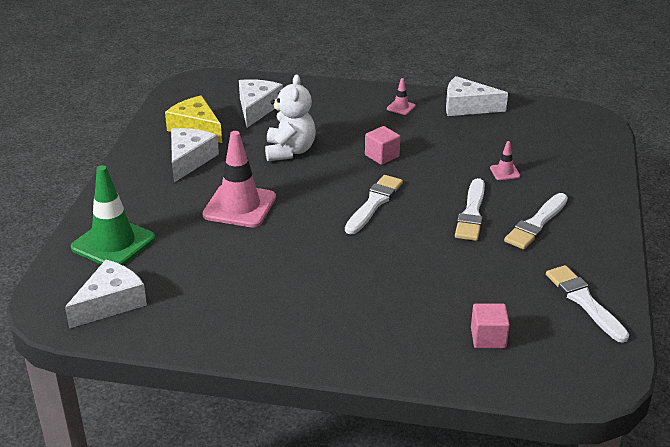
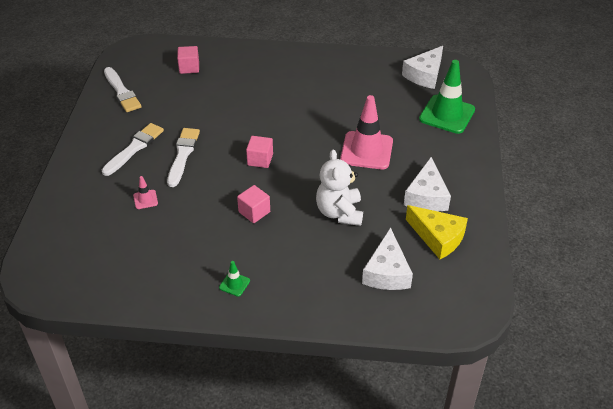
camera: 175 degrees right, 10 degrees up
white brush [345,175,403,234] -> pink cube [246,136,273,168]
pink traffic cone [387,78,415,115] -> green traffic cone [219,261,250,297]
white cheese [446,76,508,116] -> none

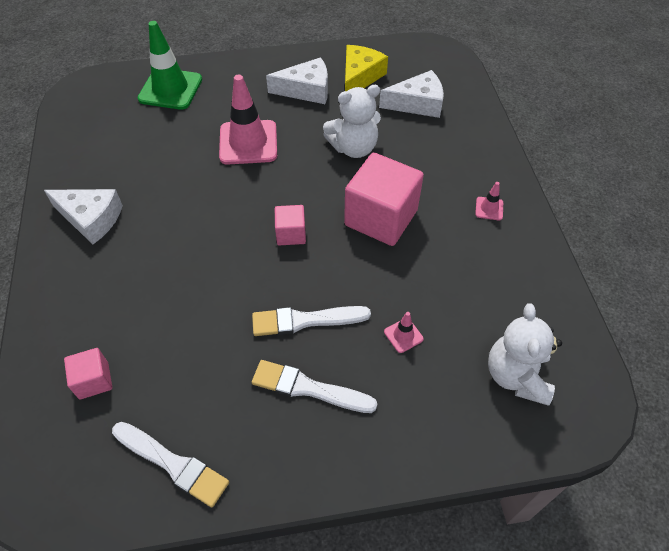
camera: 105 degrees left, 10 degrees up
white brush [104,67,142,112] -> white brush turned 75 degrees clockwise [112,422,229,507]
green traffic cone [219,261,250,297] -> pink traffic cone [475,182,503,220]
pink cube [237,185,270,223] -> pink cube [344,152,424,246], size x2.01
white cheese [402,46,443,89] -> white cheese moved to [44,189,123,244]
none -> white teddy bear [488,303,562,406]

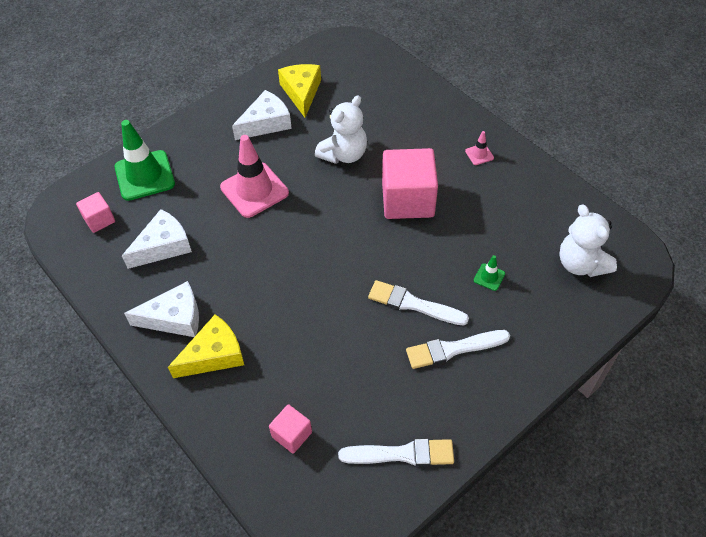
camera: 30 degrees left, 0 degrees up
white brush [252,306,371,336] -> white brush turned 60 degrees clockwise [368,280,469,326]
pink cube [275,205,306,245] -> pink cube moved to [76,192,115,233]
white cheese [379,70,444,118] -> white cheese moved to [122,209,192,269]
pink traffic cone [384,312,424,353] -> green traffic cone [474,255,505,291]
none -> yellow cheese [168,314,244,378]

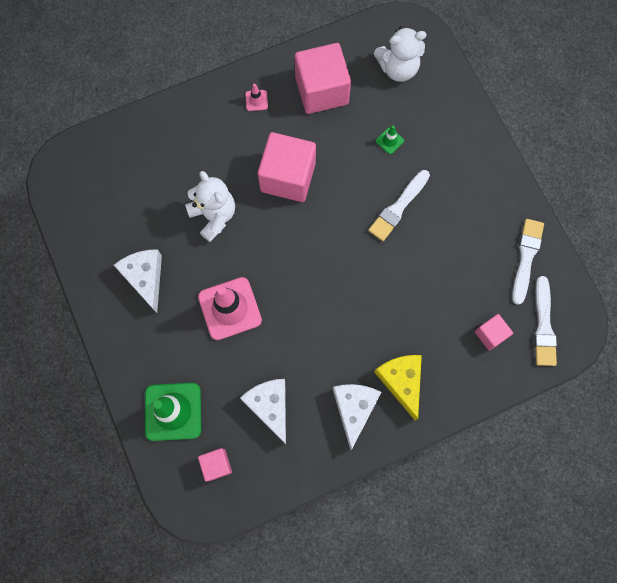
camera: 75 degrees left, 20 degrees up
yellow cheese [278,64,321,118] -> none
white brush [406,330,510,369] -> white brush moved to [534,276,557,366]
none -> pink cube [295,43,351,114]

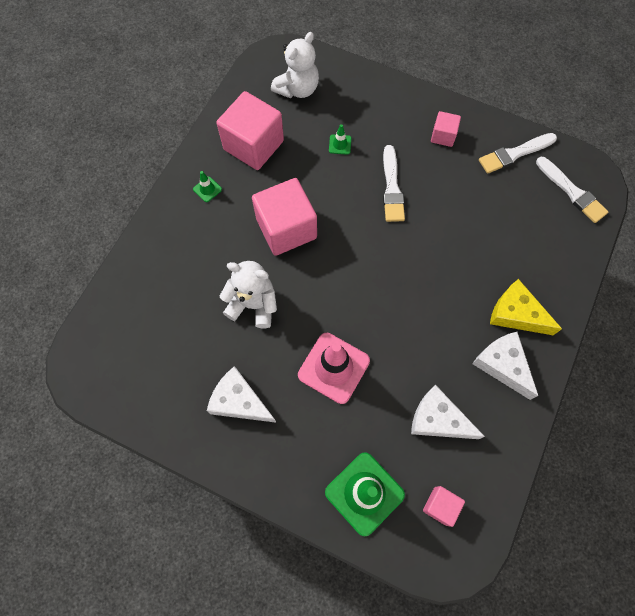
camera: 40 degrees left, 5 degrees down
pink traffic cone [245,84,268,111] -> green traffic cone [193,171,222,202]
pink cube [475,314,513,351] -> pink cube moved to [431,111,461,147]
white brush [512,219,544,305] -> white brush turned 90 degrees counterclockwise [479,133,557,174]

